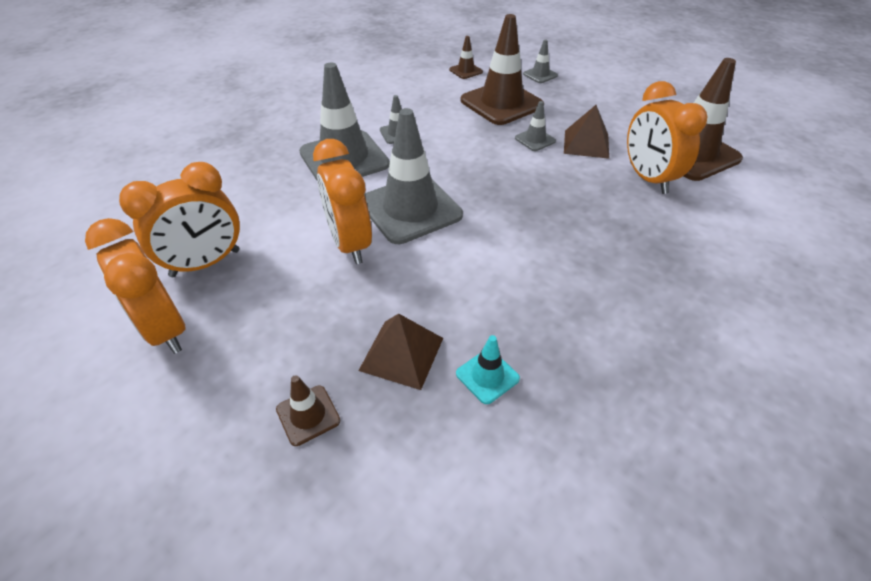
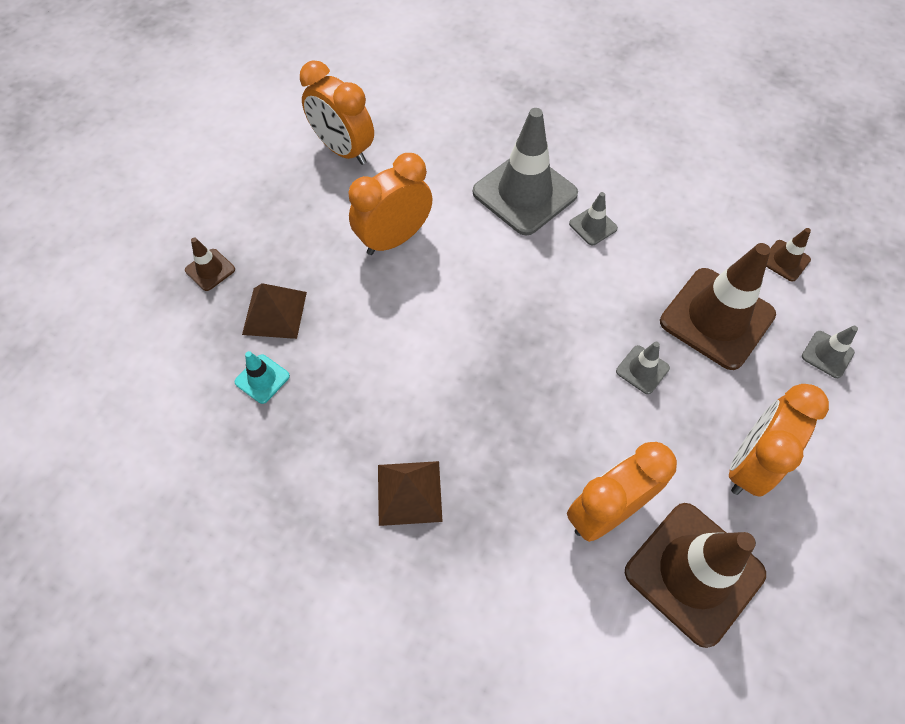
camera: 75 degrees right, 15 degrees up
orange clock [85,218,186,354] -> orange clock moved to [729,384,829,497]
grey traffic cone [364,108,463,244] -> none
brown pyramid [564,105,609,159] -> brown pyramid moved to [378,461,443,526]

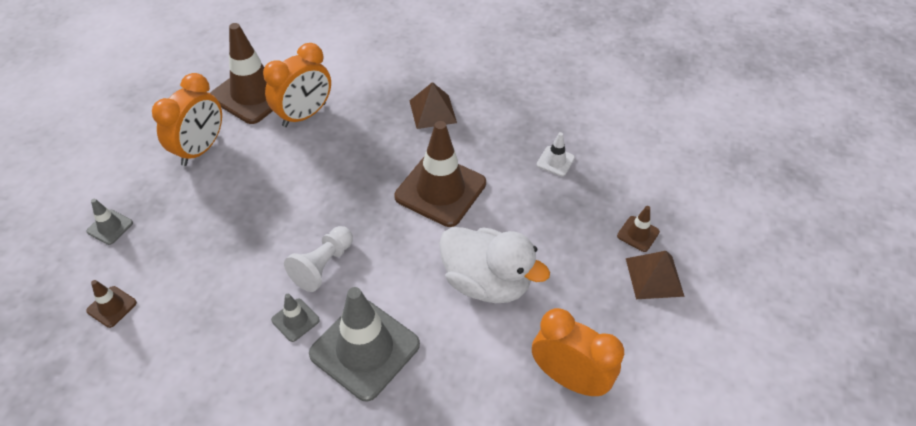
camera: 170 degrees right, 10 degrees down
turquoise traffic cone [235,351,290,404] -> white traffic cone [537,132,575,176]
brown pyramid [242,283,307,339] -> brown pyramid moved to [626,251,685,299]
orange clock [349,153,432,255] -> white duck [439,227,550,303]
grey traffic cone [616,342,670,394] -> none
brown traffic cone [660,243,776,370] -> brown traffic cone moved to [394,121,486,227]
none -> white pawn [284,226,353,292]

